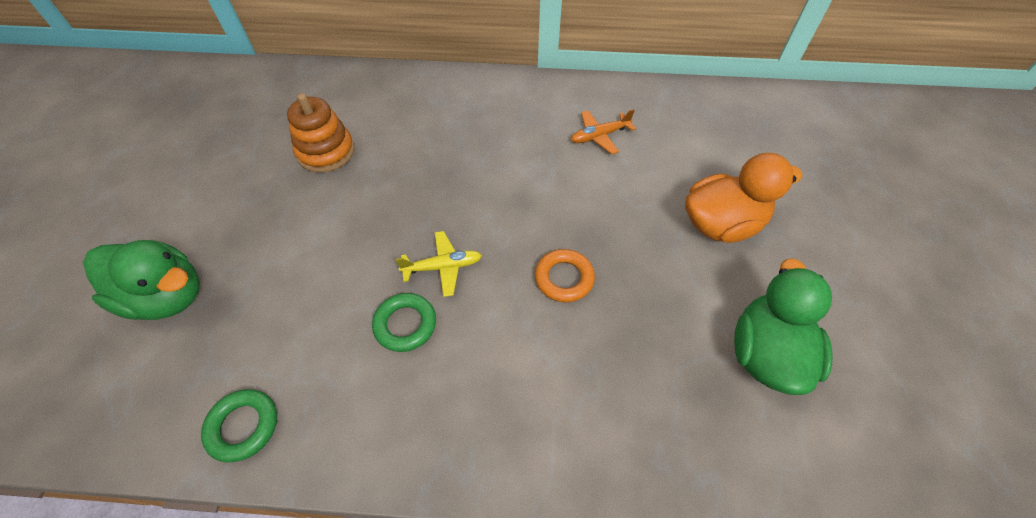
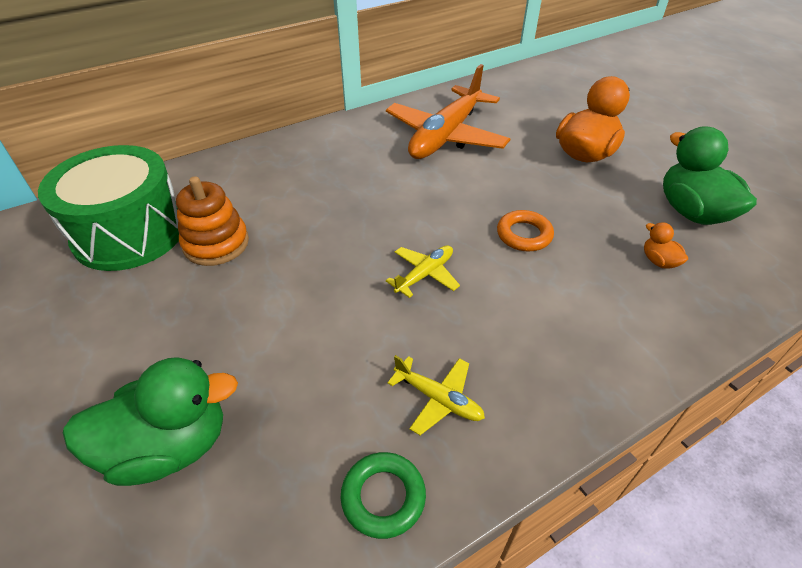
camera: 35 degrees left, 10 degrees down
green ring [372,293,436,352] -> none
orange plane [571,109,636,154] -> orange plane [386,64,510,159], size x2.21
none -> green drum [38,145,179,271]
none -> yellow plane [387,355,485,435]
none -> orange duck [644,222,688,269]

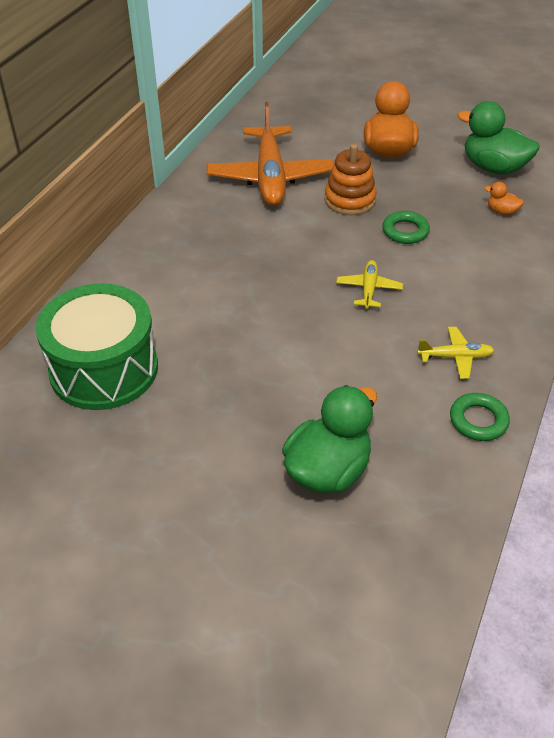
camera: 35 degrees left, 0 degrees up
orange stacking toy [176,176,249,266] -> orange stacking toy moved to [324,144,377,215]
orange ring [497,210,554,252] -> green ring [382,211,430,244]

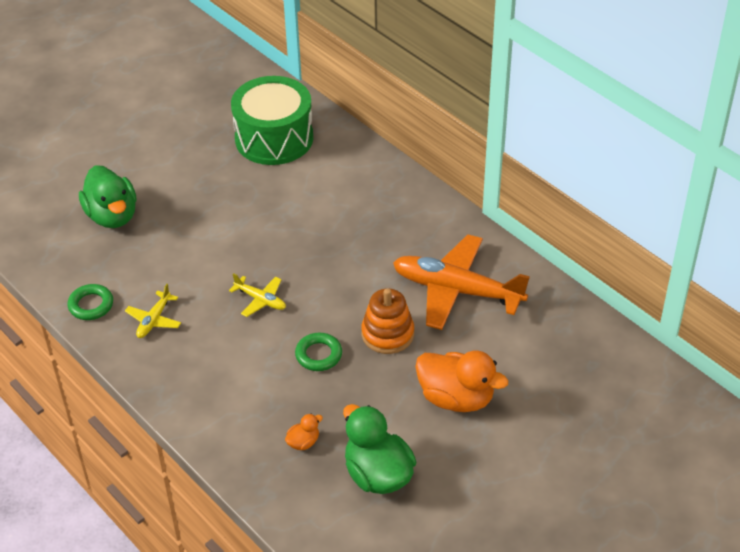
camera: 115 degrees right, 0 degrees up
green duck [458,101,539,175] -> green duck turned 90 degrees counterclockwise [343,404,416,494]

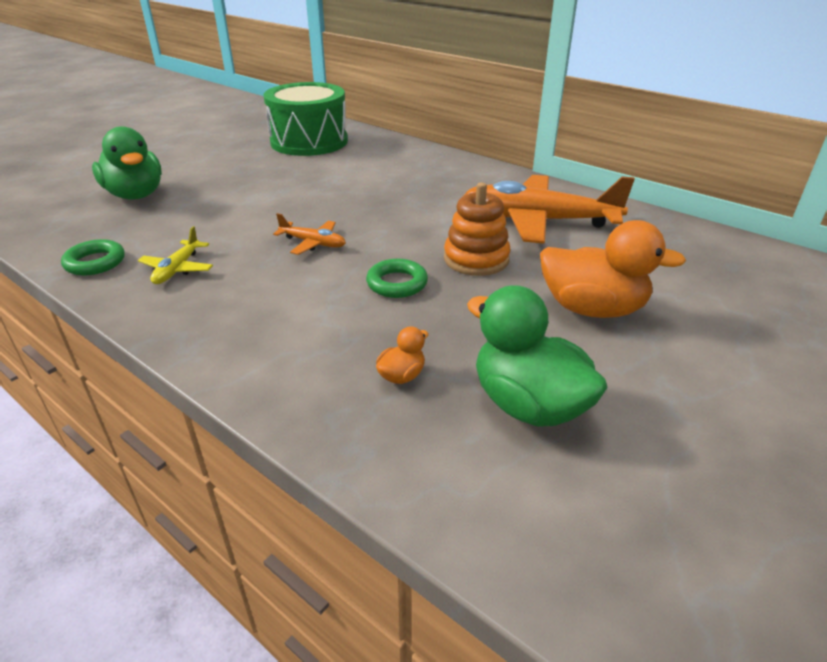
camera: 10 degrees left, 10 degrees down
yellow plane [229,273,286,317] -> orange plane [273,213,346,255]

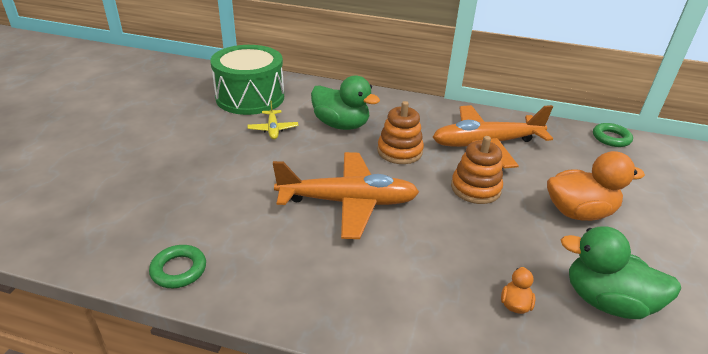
camera: 25 degrees left, 0 degrees up
green duck [92,126,162,200] -> green duck moved to [311,76,380,130]
yellow plane [138,226,213,284] -> yellow plane moved to [247,101,298,139]
orange plane [273,213,346,255] -> orange plane [273,152,419,239], size x2.21
green ring [366,259,428,298] -> green ring moved to [593,123,633,147]
none -> orange stacking toy [377,101,424,164]

